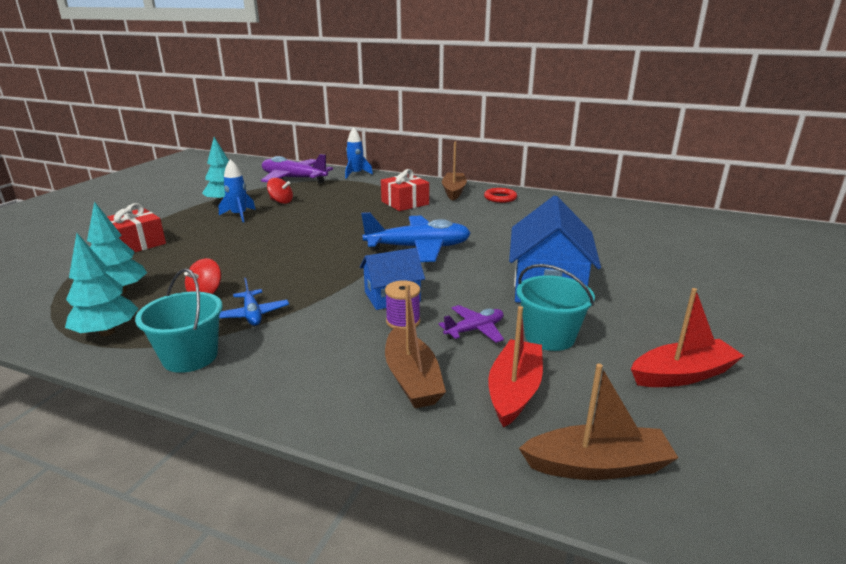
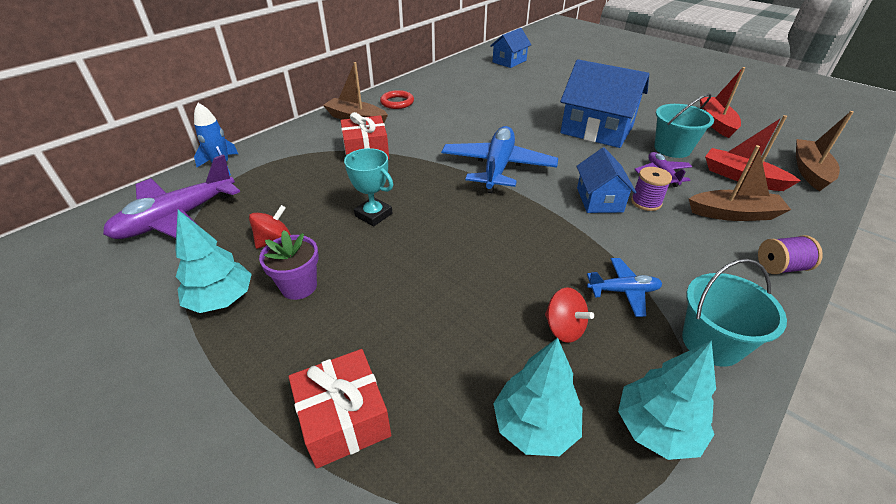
camera: 70 degrees left, 15 degrees up
blue rocket [219,159,256,222] -> purple flower pot [259,230,319,300]
none -> turquoise trophy [344,148,393,227]
none -> blue house [490,28,532,68]
none -> purple spool [758,235,823,274]

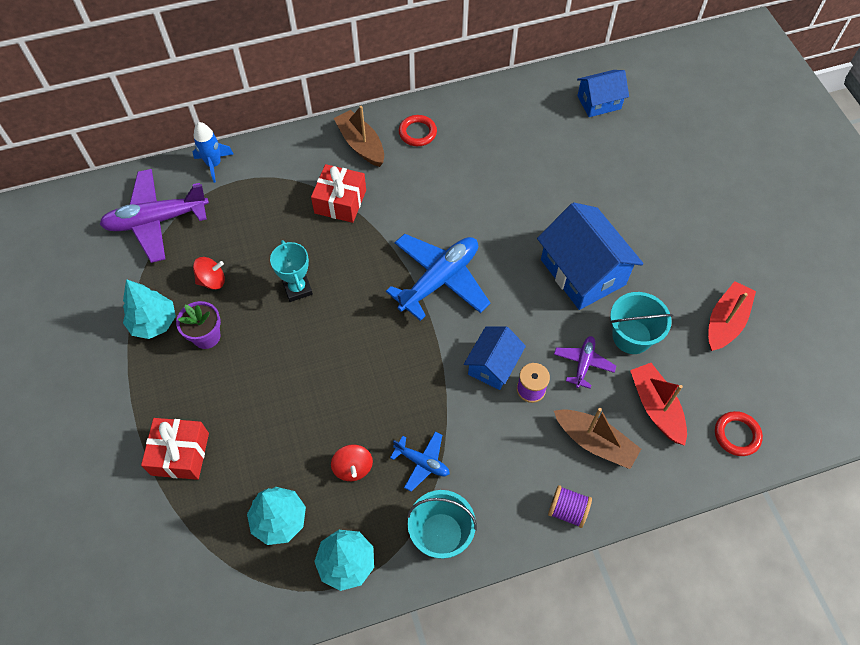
camera: 30 degrees right, 20 degrees up
brown boat [796,111,854,191] -> red ring [715,411,763,456]

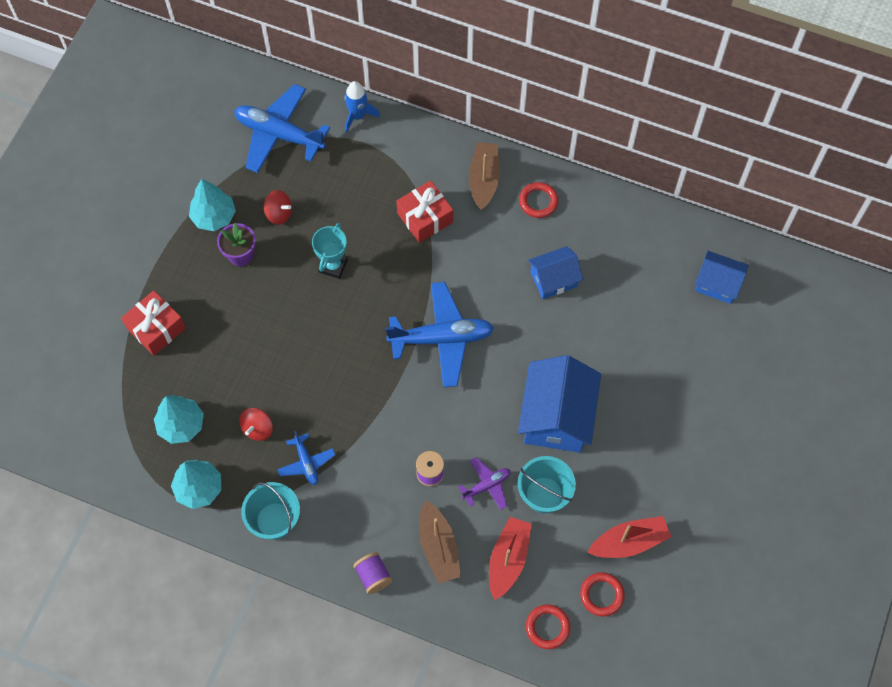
camera: 40 degrees right, 5 degrees up
purple plane [100,169,209,263] -> blue plane [234,84,330,173]
blue house [464,326,526,390] -> blue house moved to [528,246,583,299]
none -> red ring [580,572,625,616]

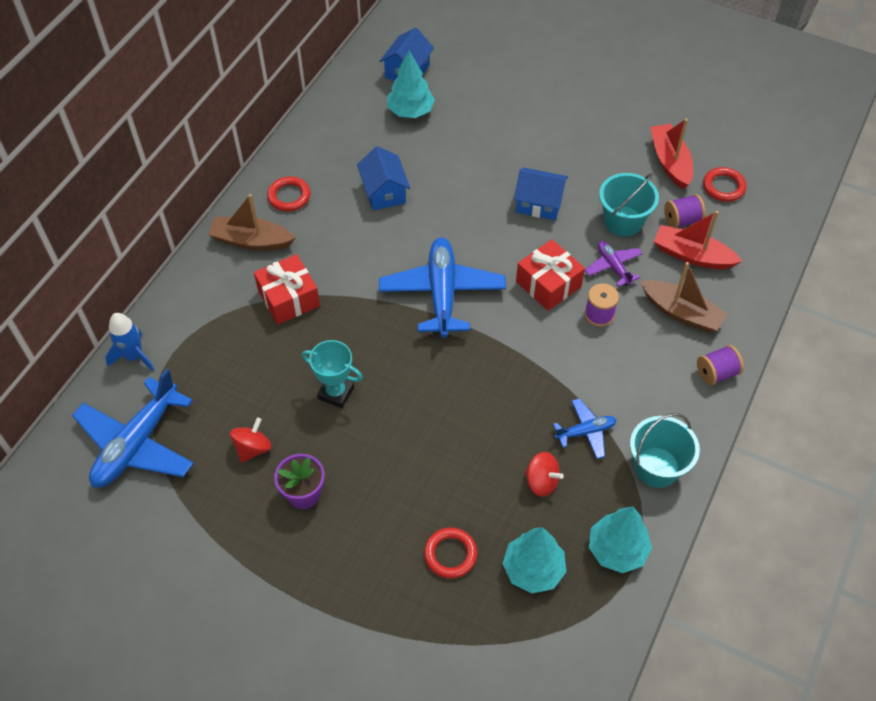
camera: 85 degrees left, 10 degrees down
red gift [121,290,186,356] -> red gift moved to [516,239,585,311]
turquoise tree [189,179,236,231] -> turquoise tree moved to [387,51,435,118]
brown boat [419,500,461,583] -> brown boat turned 45 degrees clockwise [640,262,728,332]
blue house [518,355,601,453] -> blue house [514,168,568,220], size x0.59
red ring [526,604,571,649] -> red ring moved to [424,527,477,579]
none -> purple spool [664,194,706,228]

